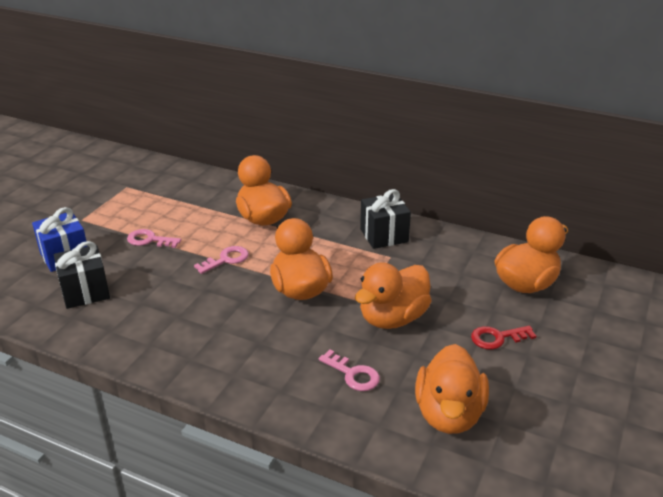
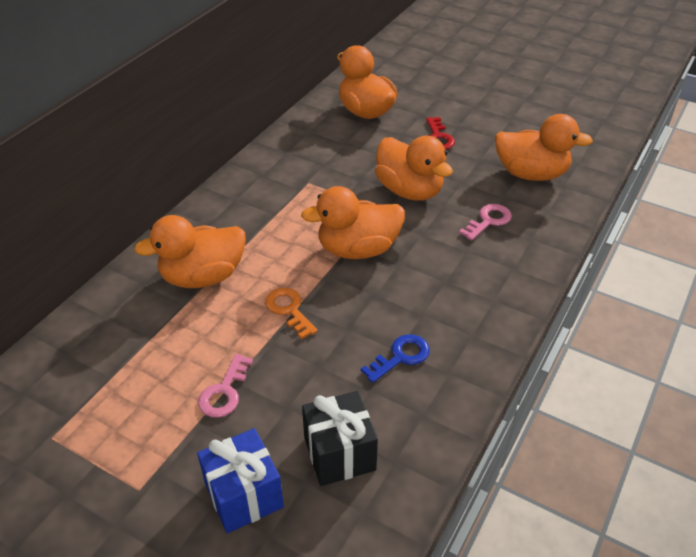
camera: 85 degrees left, 10 degrees up
pink key [194,246,249,274] -> orange key [265,288,318,339]
black gift [360,189,411,249] -> none
none -> blue key [361,334,430,383]

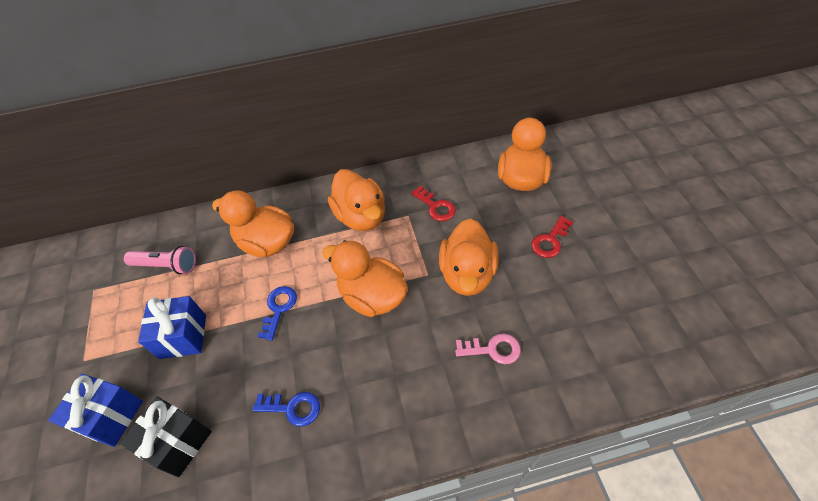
camera: 50 degrees right, 10 degrees up
pink key [198,354,253,418] -> blue gift [138,296,206,359]
orange key [265,288,318,339] -> blue key [257,286,297,340]
orange duck [495,114,593,181] -> orange duck moved to [328,169,385,231]
none -> pink flashlight [124,246,196,274]
none -> red key [411,186,456,221]

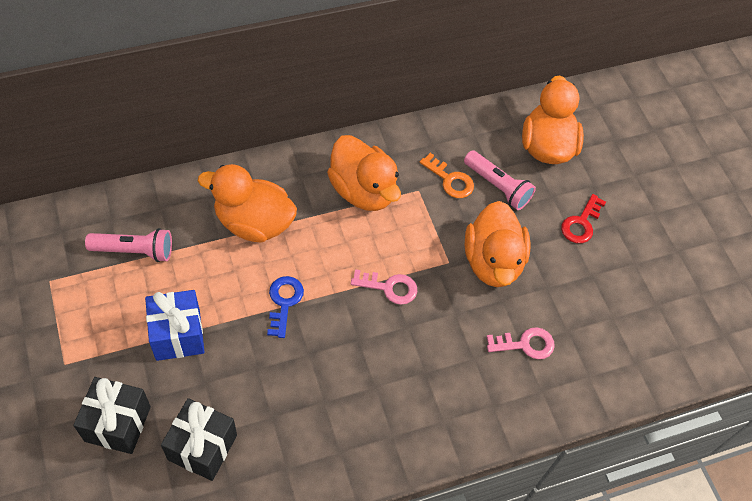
camera: 15 degrees left, 5 degrees up
blue gift [48,374,143,447] -> black gift [73,377,151,454]
blue key [252,392,320,427] -> none
orange duck [322,240,408,317] -> pink key [351,269,417,305]
red key [411,186,456,221] -> orange key [420,153,474,198]
none -> pink flashlight [464,150,536,210]

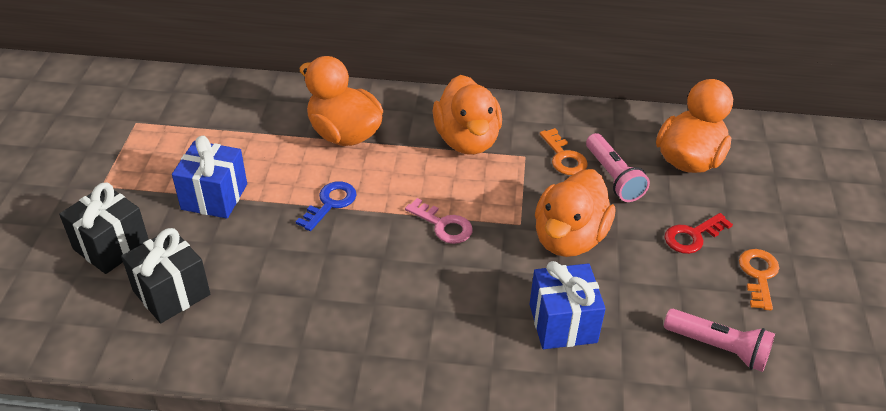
camera: 30 degrees right, 15 degrees down
pink flashlight [85,228,172,262] -> pink flashlight moved to [664,309,775,372]
pink key [487,327,555,359] -> blue gift [530,261,606,349]
none -> orange key [739,249,779,310]

